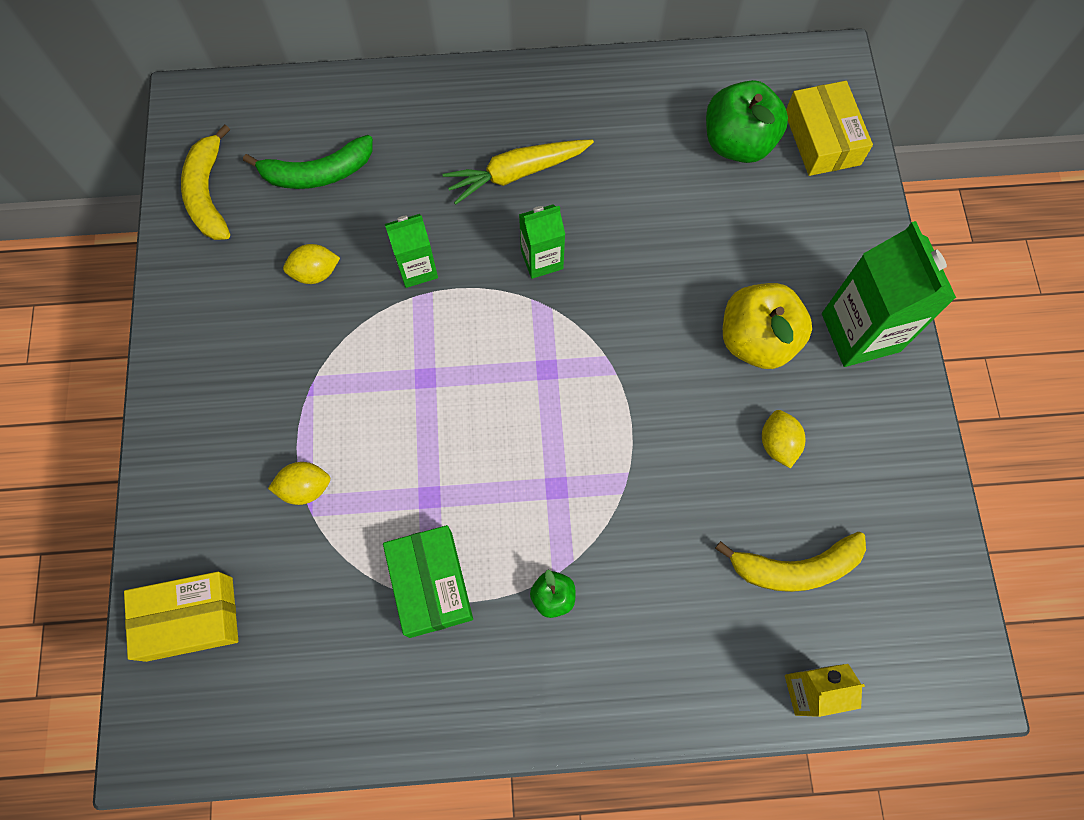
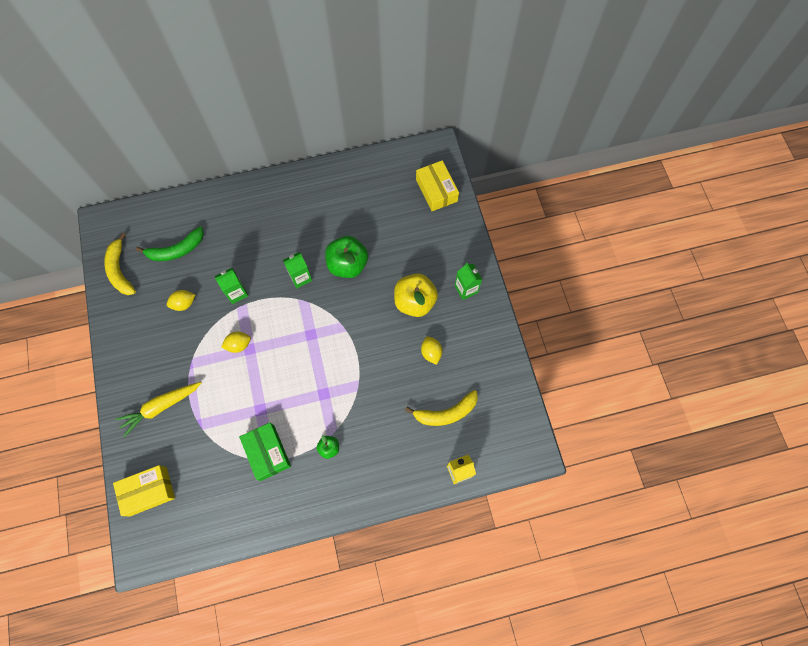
camera: 10 degrees left, 0 degrees up
yellow lemon [268,462,330,505] -> yellow lemon moved to [221,332,251,353]
yellow carrot [443,140,594,205] -> yellow carrot moved to [115,382,201,437]
green apple [706,80,788,163] -> green apple moved to [325,236,368,278]
green carton [822,221,956,367] -> green carton [455,263,482,300], size x0.57

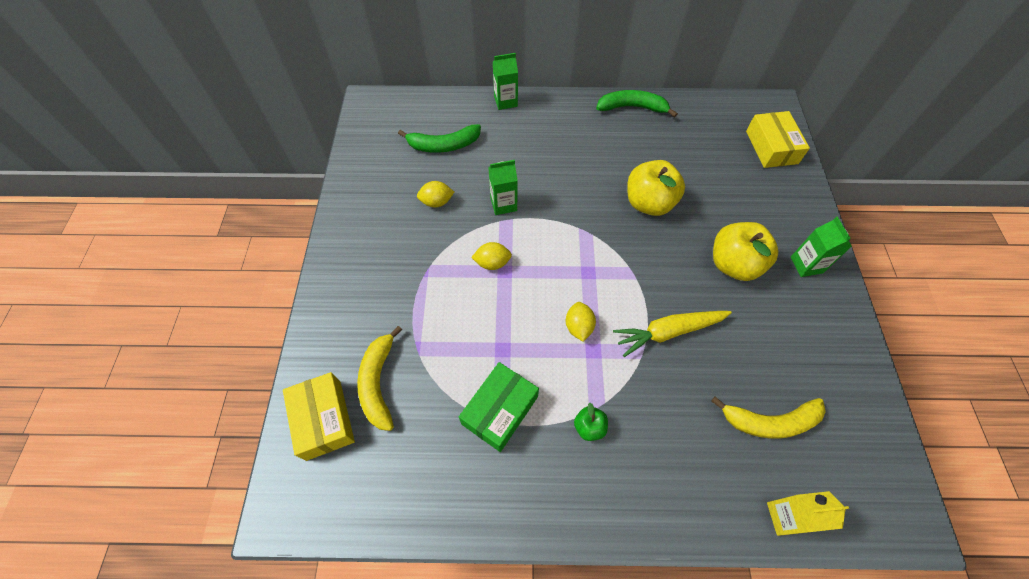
camera: 15 degrees right, 10 degrees down
yellow banana [104,233,136,295] -> yellow banana moved to [357,326,402,431]
yellow box [113,465,175,517] -> yellow box turned 75 degrees clockwise [283,372,355,461]
yellow carrot [115,382,201,437] -> yellow carrot moved to [613,311,732,357]
green box [239,422,291,481] -> green box turned 45 degrees clockwise [459,362,539,452]
green carton [283,252,312,288] -> green carton moved to [493,53,518,110]
green apple [325,236,368,278] -> yellow apple [627,160,685,216]
yellow lemon [421,336,442,365] -> yellow lemon moved to [566,302,596,342]
none -> green banana [596,90,678,118]

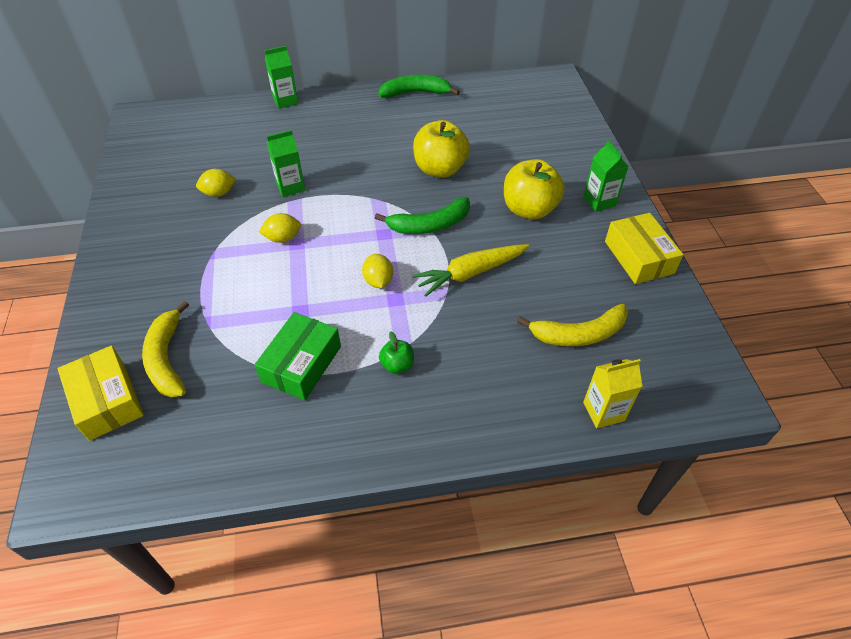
camera: 10 degrees left, 10 degrees down
green banana [398,124,481,153] -> green banana moved to [375,197,470,234]
yellow box [746,111,810,168] -> yellow box moved to [605,213,683,284]

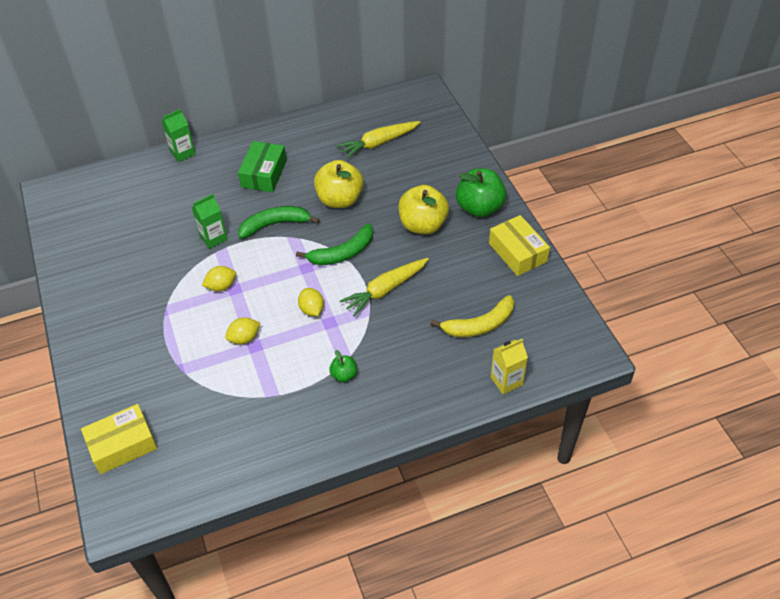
camera: 10 degrees left, 0 degrees up
yellow box [58,345,144,441] -> yellow box turned 75 degrees counterclockwise [81,404,157,474]
yellow banana [142,301,189,397] -> none
yellow lemon [196,169,236,197] -> yellow lemon moved to [225,317,260,344]
green box [255,312,341,400] -> green box moved to [238,141,287,192]
green banana [378,75,460,98] -> green banana moved to [239,206,320,239]
green carton [583,140,629,212] -> green apple [456,168,507,217]
none -> yellow carrot [336,121,420,159]

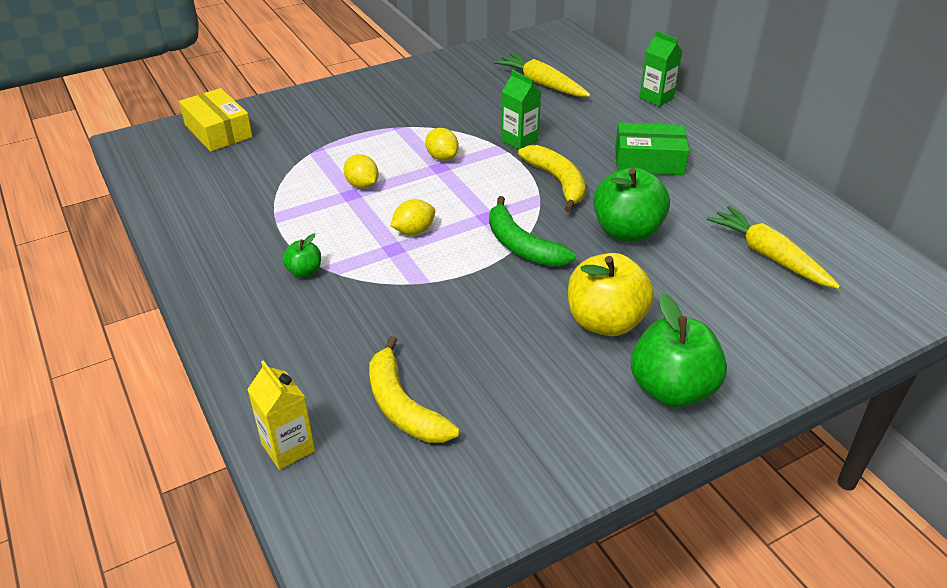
camera: 80 degrees right, 10 degrees down
green banana [239,206,320,239] -> yellow banana [518,145,585,213]
yellow apple [314,160,364,208] -> green apple [593,168,670,242]
yellow carrot [340,258,429,317] -> yellow carrot moved to [494,53,591,97]
yellow box [489,215,550,276] -> none

